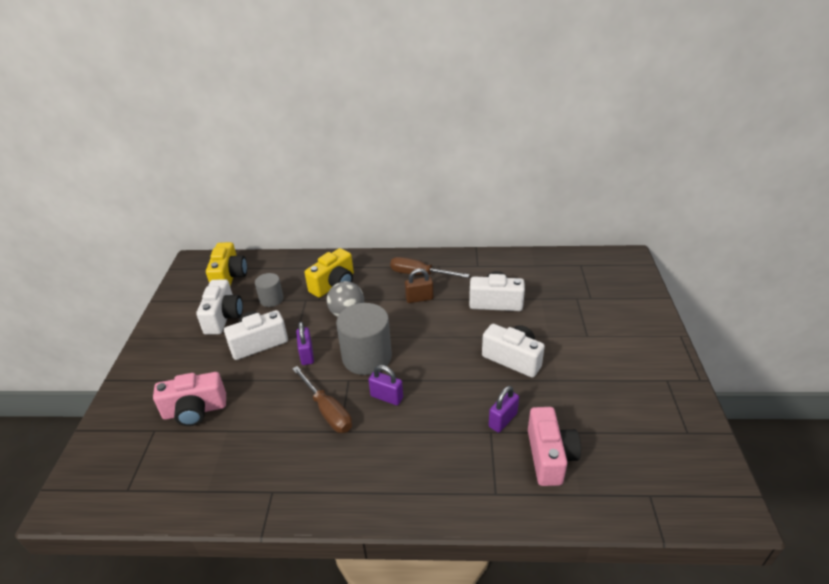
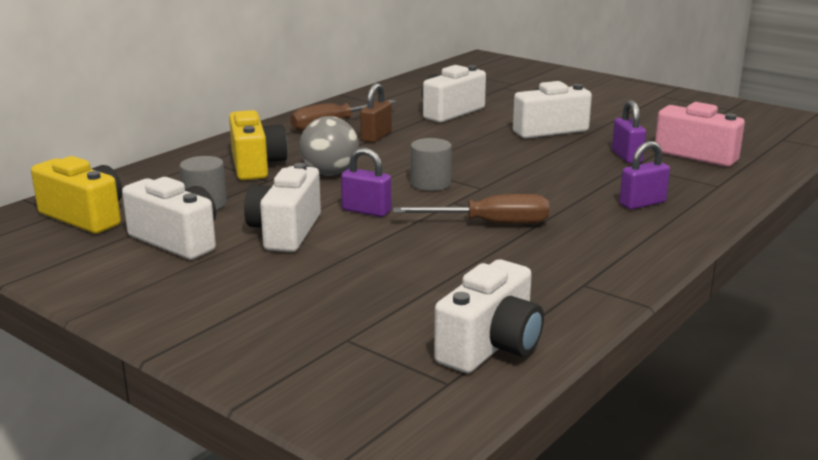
camera: 55 degrees left, 15 degrees down
pink camera [153,372,226,426] -> none
grey cylinder [336,303,392,375] -> grey cylinder [411,138,452,191], size x0.54
purple padlock [369,365,403,405] -> purple padlock moved to [619,141,670,210]
none -> white camera [434,260,544,373]

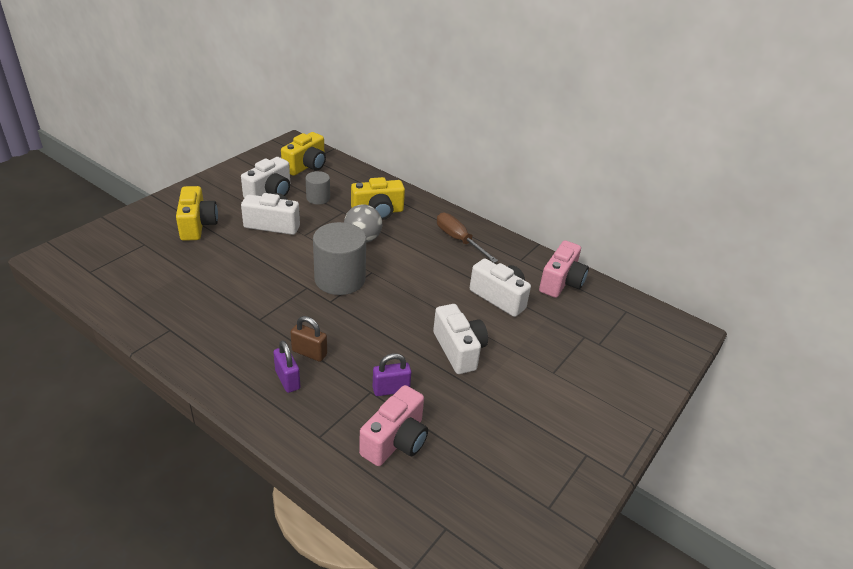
camera: 85 degrees right, 15 degrees up
purple padlock [341,148,391,217] -> none
brown padlock [360,83,392,143] -> brown padlock moved to [291,316,327,362]
brown screwdriver [393,194,549,224] -> none
grey cylinder [411,138,452,191] -> grey cylinder [313,222,366,295], size x1.85
white camera [434,260,544,373] -> none
none -> yellow camera [176,186,218,241]
none -> pink camera [539,240,589,298]

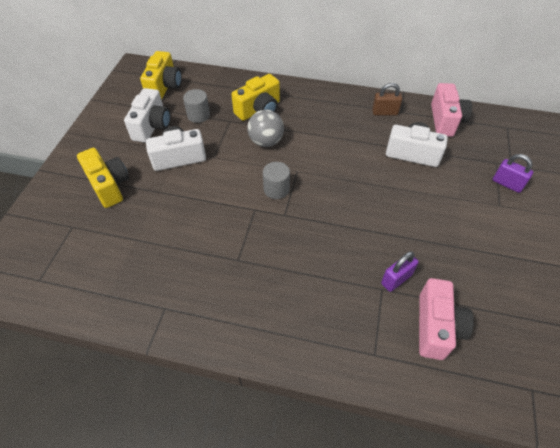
camera: 20 degrees left, 15 degrees up
purple padlock [273,340,300,393] -> purple padlock moved to [493,154,533,193]
brown padlock [291,316,327,362] -> brown padlock moved to [372,83,402,115]
grey cylinder [313,222,366,295] -> grey cylinder [263,162,290,199], size x0.54
white camera [433,304,488,374] -> none
brown screwdriver [437,213,498,263] -> none

